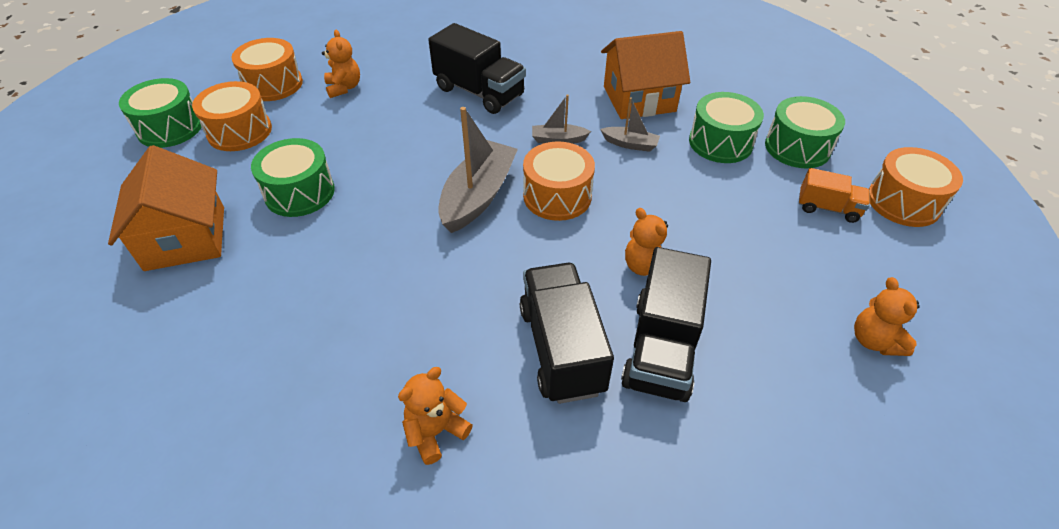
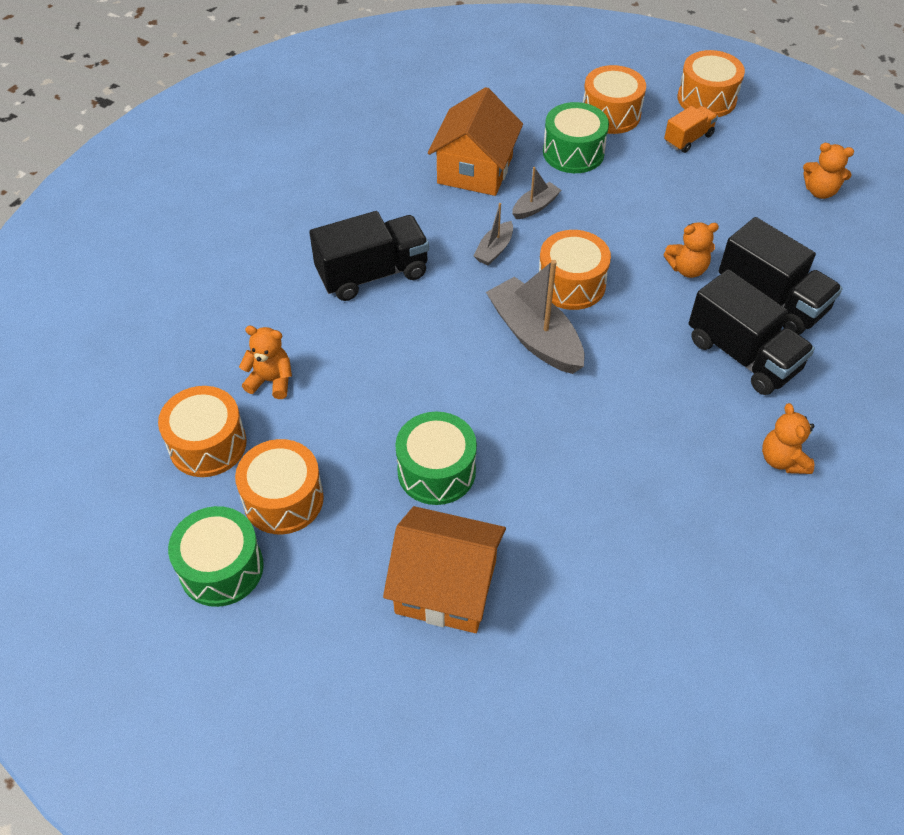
camera: 60 degrees left, 5 degrees up
black truck [520,263,614,404] -> black truck turned 150 degrees counterclockwise [689,269,815,395]
green drum [765,96,845,168] -> orange drum [583,65,646,134]

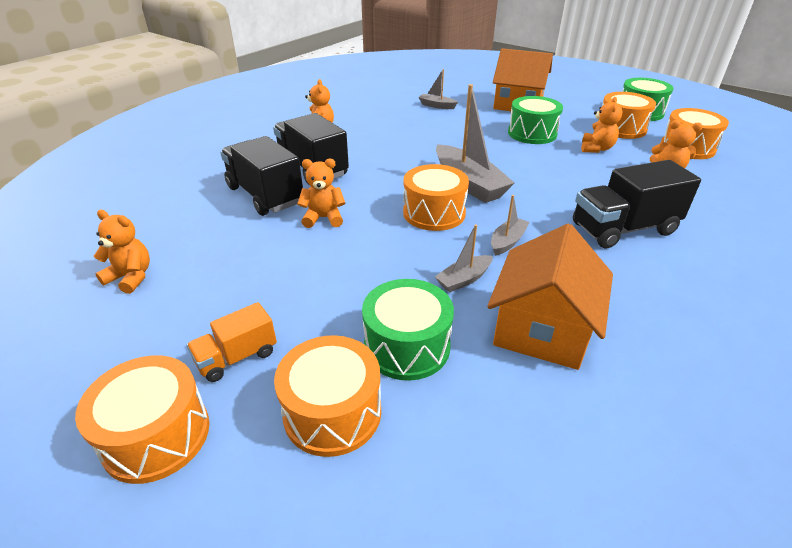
camera: 175 degrees left, 15 degrees down
none -> grey boat [418,69,458,109]
none -> orange teddy bear [581,97,623,153]

